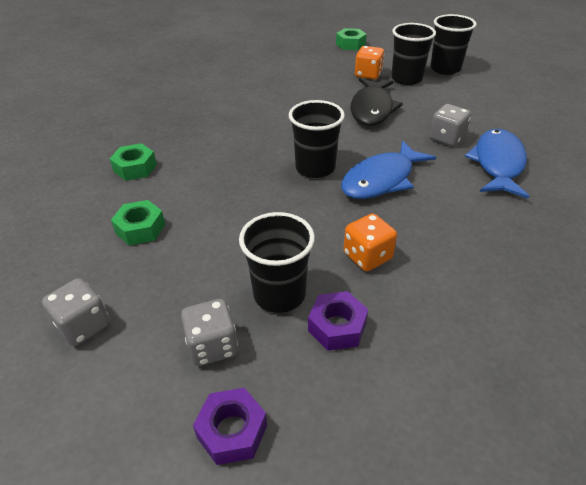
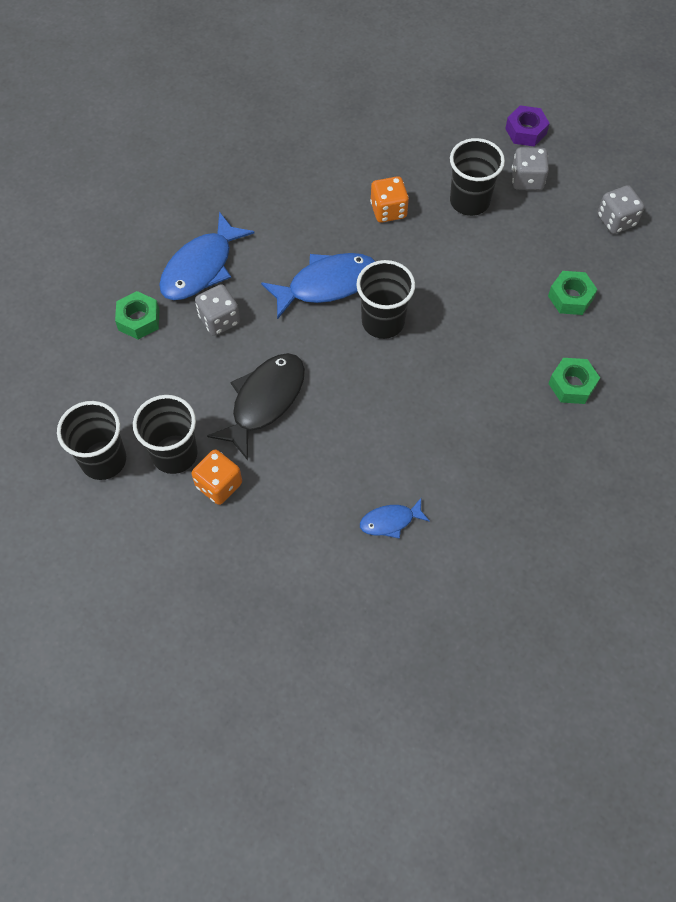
camera: 160 degrees left, 20 degrees up
purple nut [308,291,368,351] -> none
green nut [336,28,367,50] -> green nut moved to [115,291,159,339]
none -> blue fish [360,498,430,539]

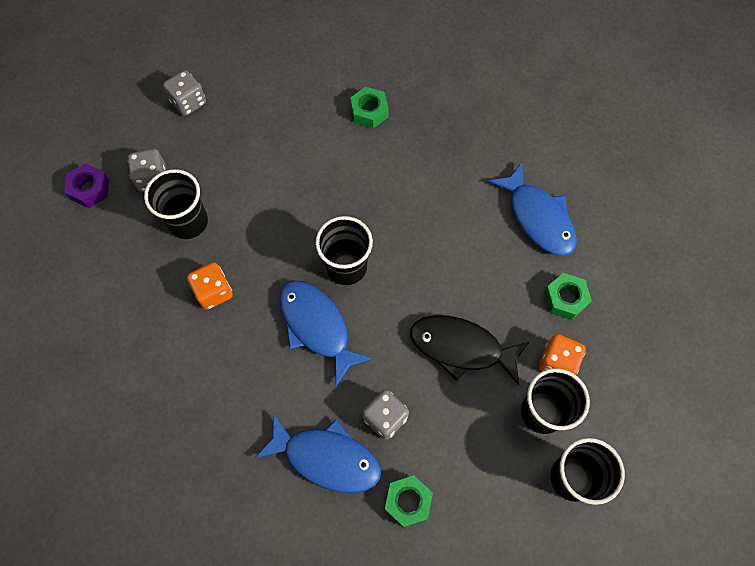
camera: 105 degrees left, 5 degrees up
blue fish [360,498,430,539] -> blue fish [488,162,577,256], size x1.88
green nut [548,271,598,315] -> green nut moved to [544,273,592,320]

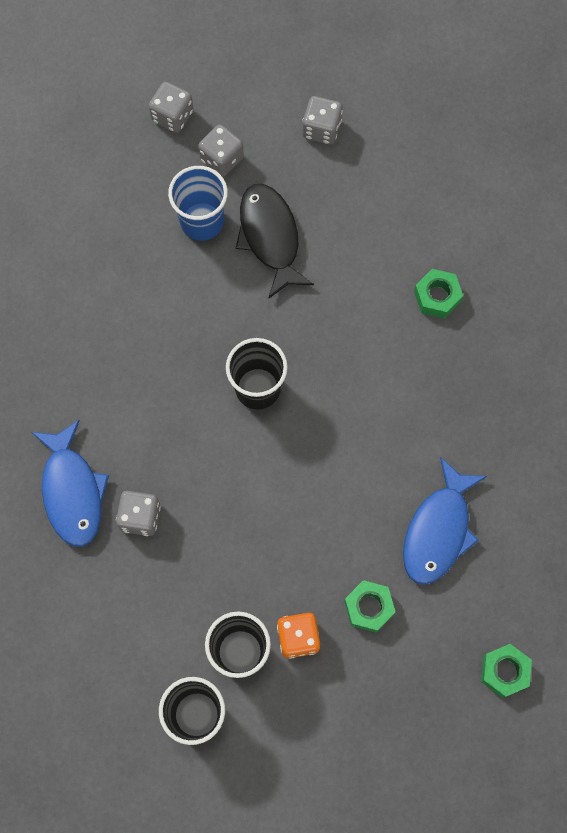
camera: 55 degrees right, 5 degrees up
purple nut [64,163,109,208] -> grey dice [149,82,193,133]
black cup [144,169,208,239] -> blue cup [168,166,228,241]
orange dice [187,262,233,310] -> none
blue fish [279,281,373,386] -> none
green nut [385,475,433,527] -> green nut moved to [481,644,532,698]
black fish [410,315,530,385] -> black fish moved to [236,184,314,299]

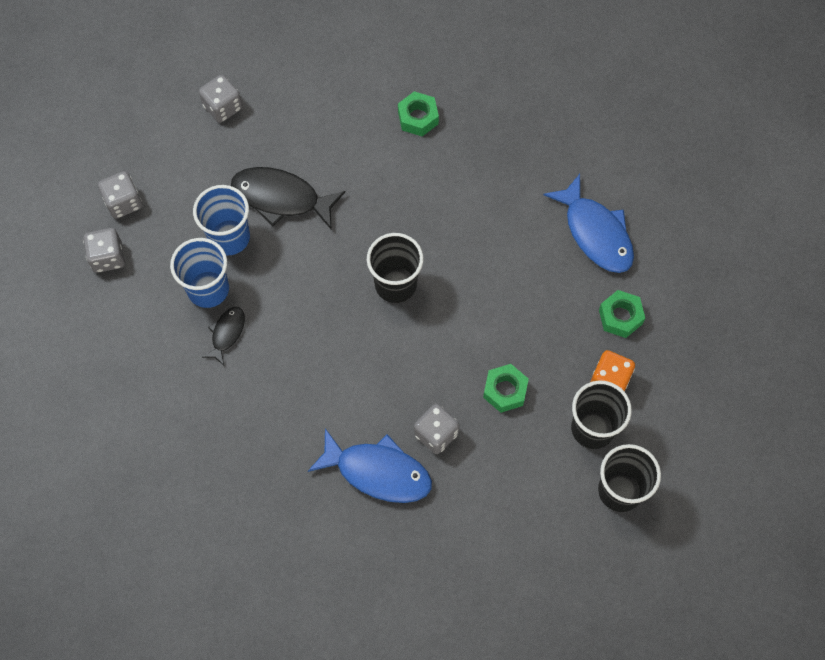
camera: 55 degrees left, 5 degrees down
grey dice [198,124,244,177] -> grey dice moved to [83,228,125,273]
green nut [481,644,532,698] -> green nut moved to [483,364,529,413]
none -> blue cup [170,238,229,308]
none -> black fish [202,307,245,366]

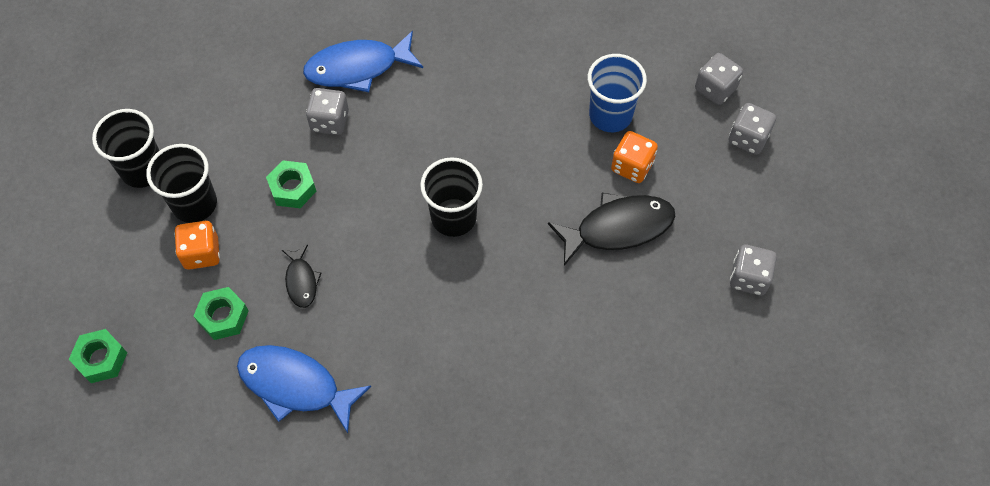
camera: 145 degrees right, 5 degrees down
blue cup [193,185,250,255] -> orange dice [611,131,658,183]
black fish [202,307,245,366] -> black fish moved to [282,245,322,308]
green nut [398,91,439,136] -> green nut moved to [69,329,127,383]

